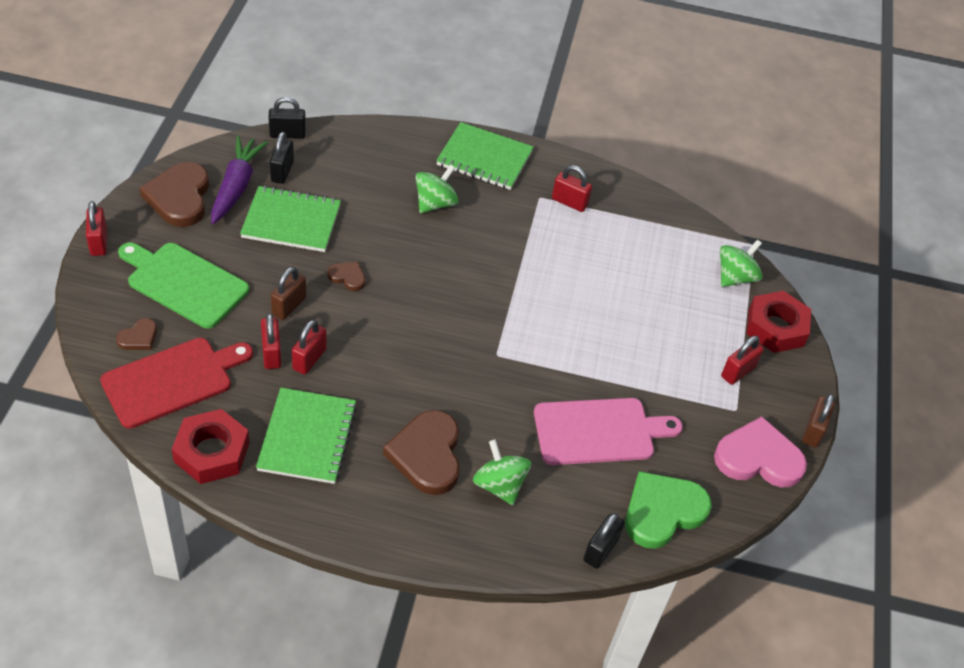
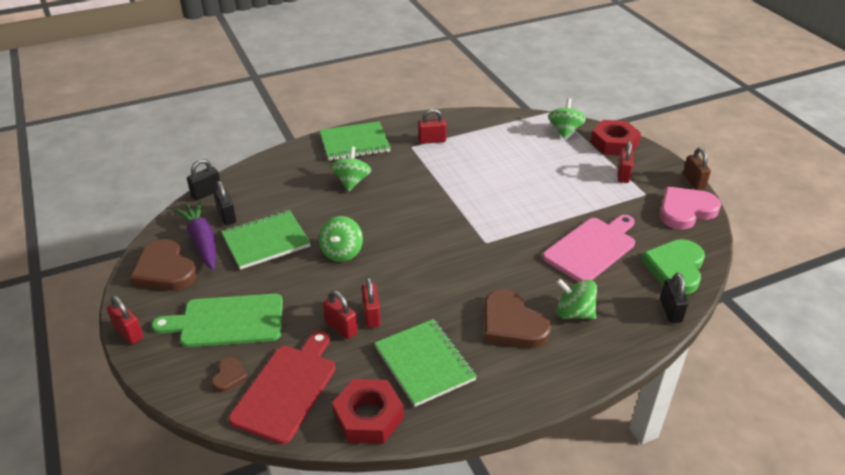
camera: 30 degrees left, 10 degrees down
brown padlock [271,267,306,320] -> none
brown heart [328,261,365,291] -> green spinning top [319,216,363,262]

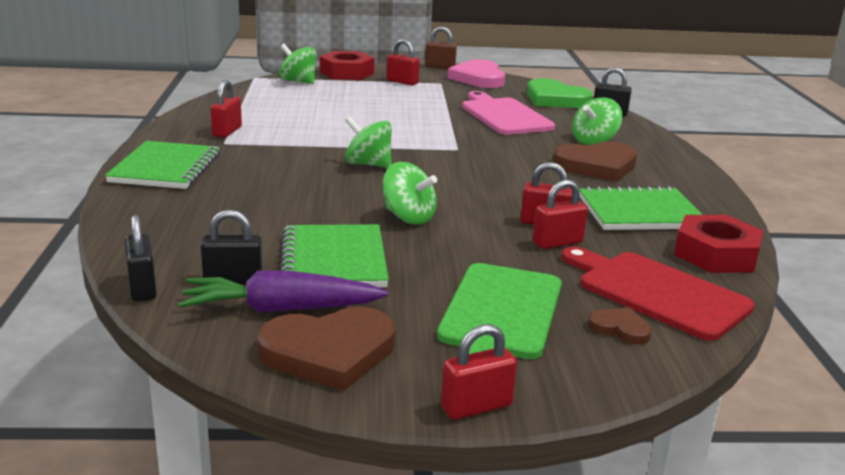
camera: 70 degrees left, 15 degrees down
green spinning top [331,146,371,191] -> green spinning top moved to [345,116,392,168]

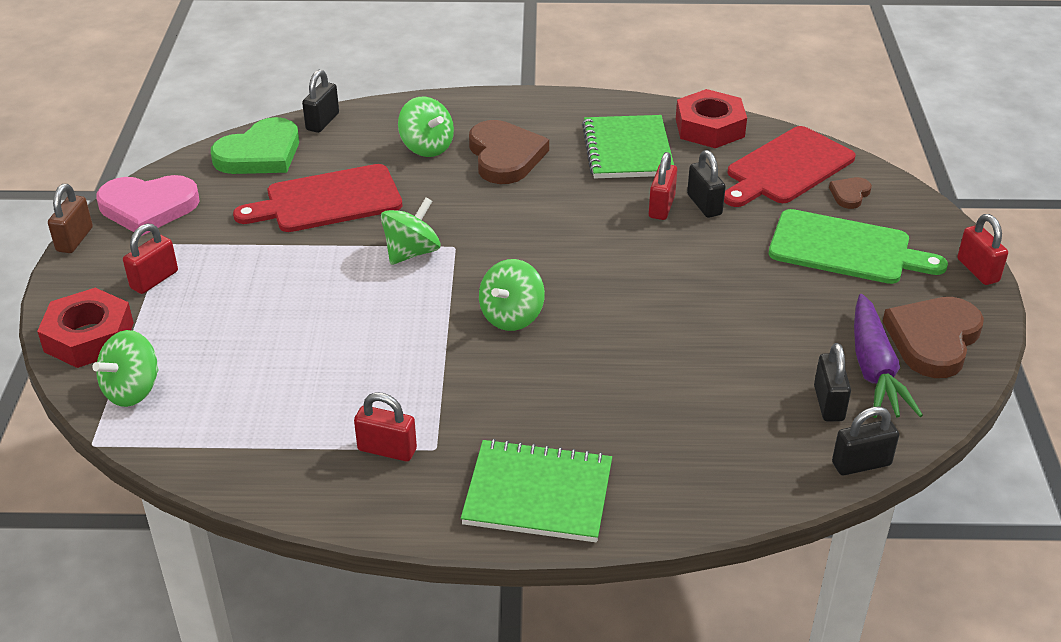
camera: 85 degrees left, 15 degrees up
brown heart [257,307,395,391] -> brown heart turned 135 degrees counterclockwise [882,297,984,378]
green notebook [281,224,389,287] -> none
green spinning top [383,162,437,224] -> green spinning top moved to [381,198,440,265]
pink cutting board [462,91,555,135] -> red cutting board [233,164,402,232]
red padlock [533,179,588,249] -> black padlock [687,150,726,218]

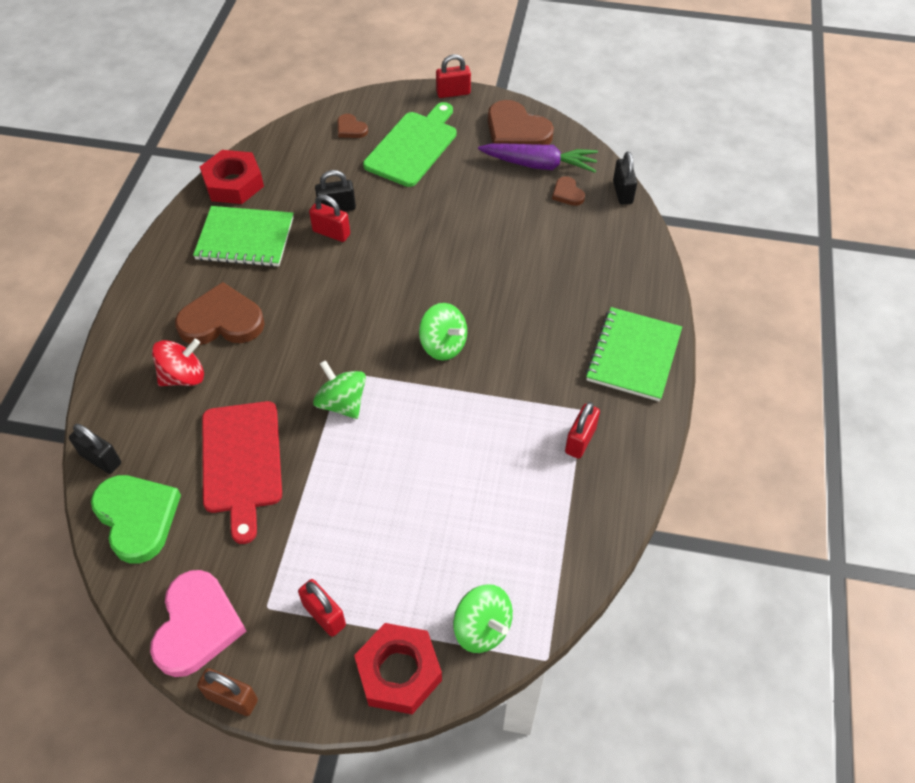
camera: 80 degrees left, 15 degrees up
green spinning top [398,97,454,157] -> red spinning top [152,339,204,386]
red cutting board [724,126,856,207] -> none
black padlock [814,343,851,422] -> brown heart [552,176,585,206]

